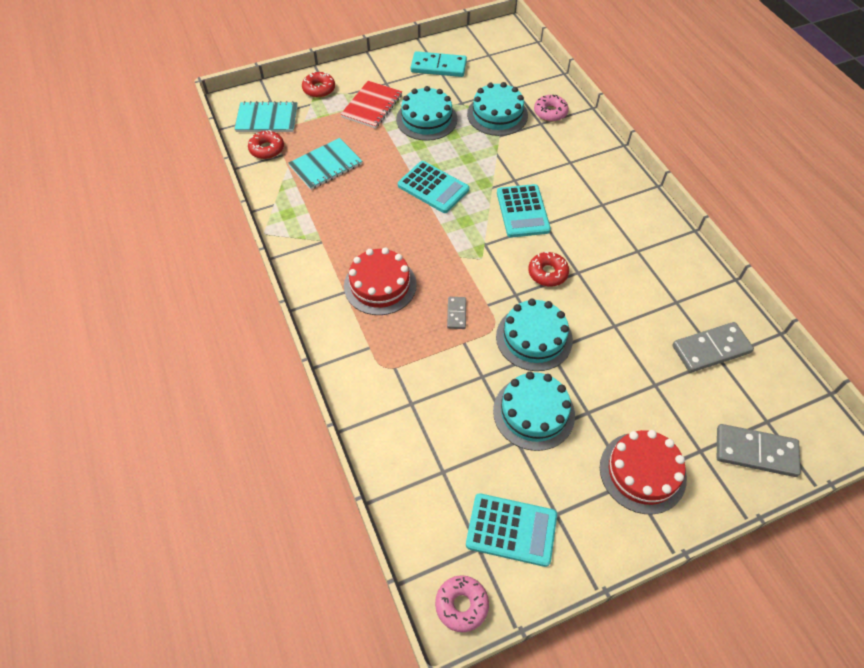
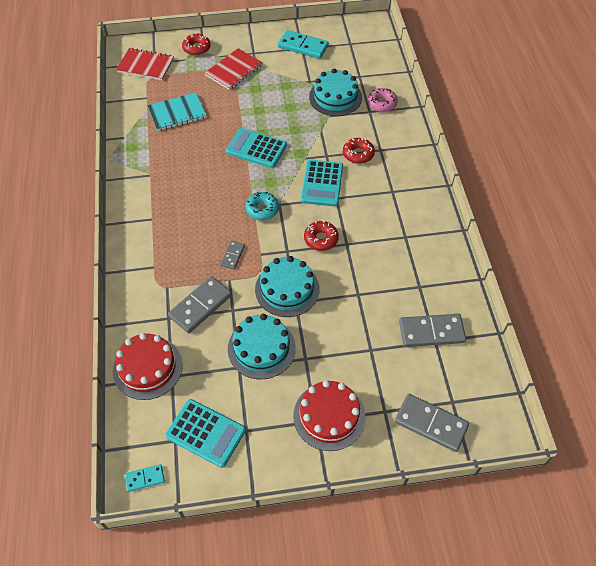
camera: 15 degrees right, 0 degrees up
turquoise notebook [234,101,298,132] -> red notebook [116,48,174,80]
red donut [248,130,284,159] -> red donut moved to [343,138,375,164]
red cake [344,248,417,315] -> red cake moved to [113,333,182,400]
turquoise cake [396,86,457,141] -> none
turquoise calculator [398,161,469,213] -> turquoise calculator turned 150 degrees clockwise [226,128,287,168]
pink donut [435,575,489,632] -> turquoise domino [125,464,165,492]
none -> grey domino [168,276,232,333]
none -> turquoise donut [245,192,279,220]

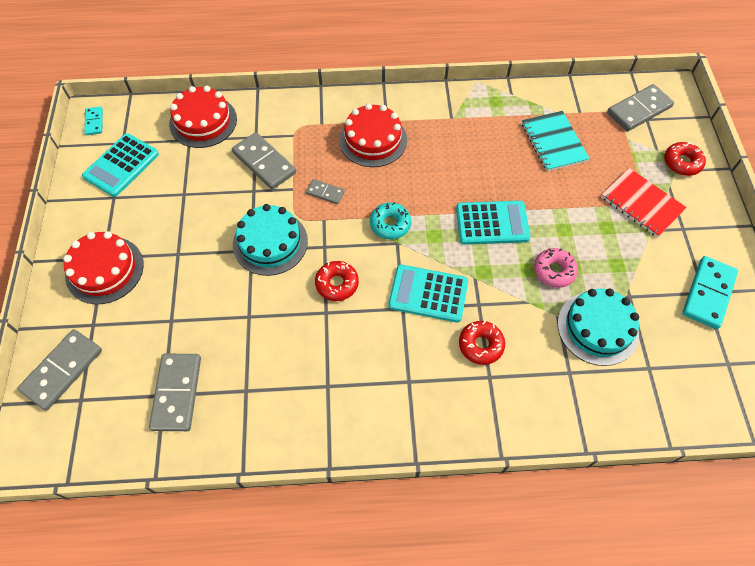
camera: 95 degrees right, 5 degrees up
red notebook [116,48,174,80] -> grey domino [607,84,674,132]
turquoise calculator [226,128,287,168] -> turquoise calculator turned 60 degrees clockwise [456,201,530,245]
turquoise cake [228,314,296,379] -> none
pink donut [367,88,398,112] -> pink donut moved to [534,248,578,288]
none -> red cake [339,103,407,167]

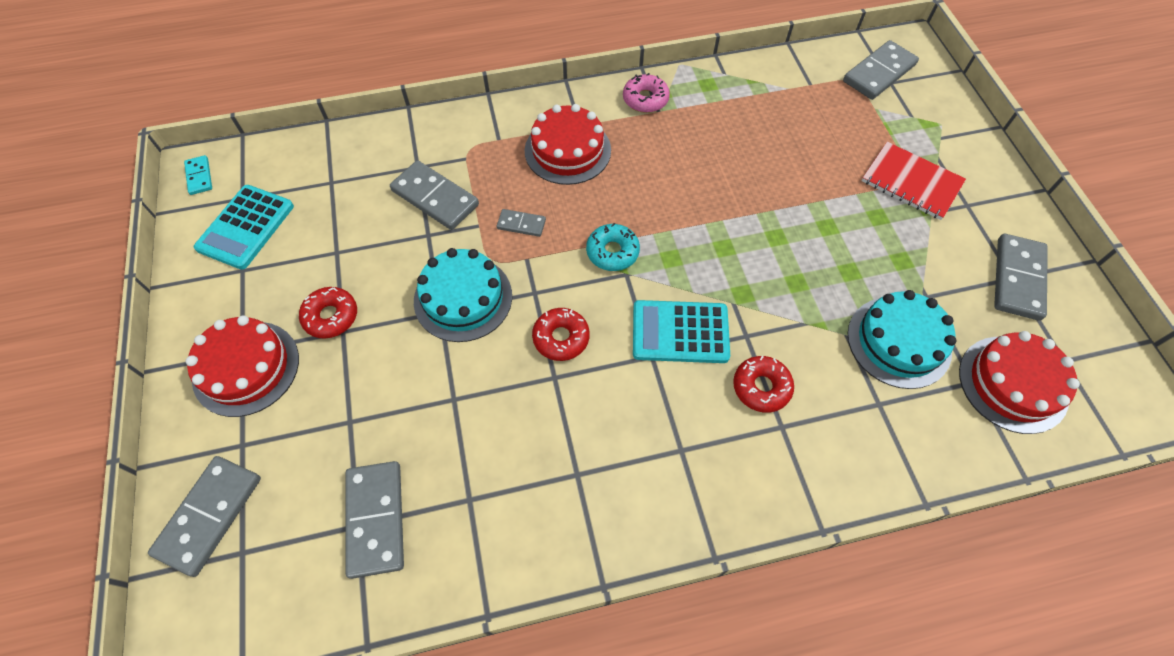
camera: 10 degrees left, 0 degrees up
red cake [169,86,237,148] -> red cake moved to [959,331,1080,434]
turquoise calculator [456,201,530,245] -> none
turquoise notebook [522,111,590,171] -> none
pink donut [534,248,578,288] -> pink donut moved to [623,73,670,113]
red donut [664,142,706,176] -> red donut moved to [299,287,357,339]
turquoise domino [682,256,738,329] -> grey domino [994,234,1048,321]

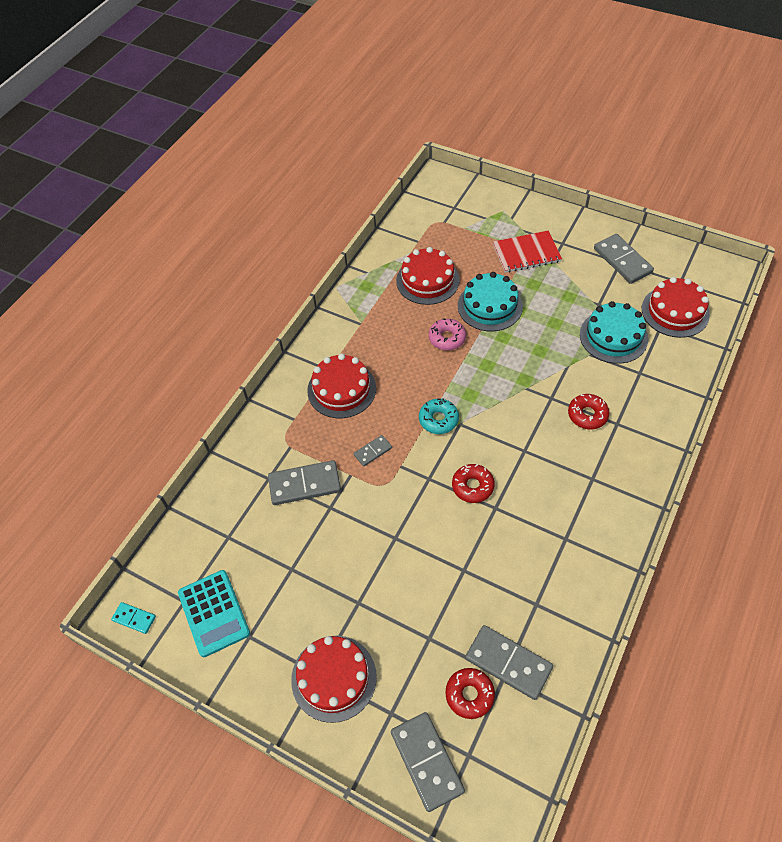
camera: 45 degrees left, 5 degrees down
red donut [299,287,357,339] -> red donut moved to [445,668,495,719]
turquoise cake [414,248,512,342] -> turquoise cake moved to [458,272,523,331]
pink donut [623,73,670,113] -> pink donut moved to [429,318,466,350]
turquoise calculator [633,300,730,363] -> none
grey domino [843,40,919,100] -> none
none -> red cake [396,247,460,305]

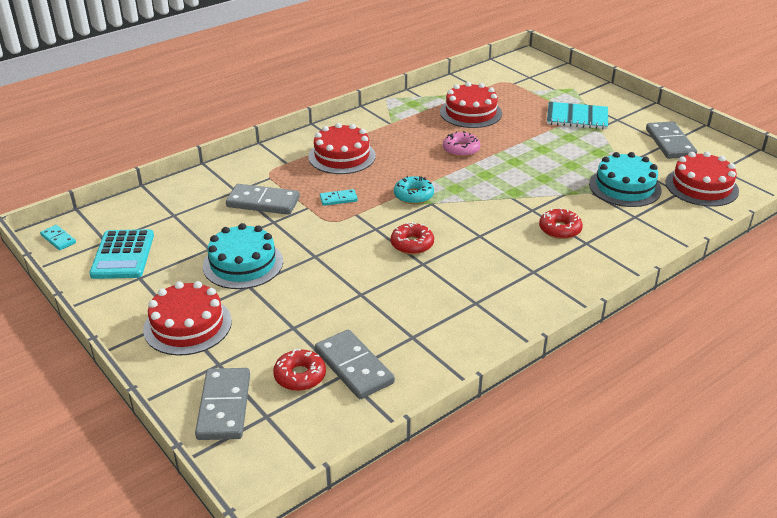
camera: 20 degrees right, 20 degrees down
grey domino [354,435,392,467] -> turquoise domino [320,189,358,206]
turquoise cake [458,272,523,331] -> turquoise cake moved to [203,223,283,289]
red notebook [493,231,562,273] -> turquoise notebook [547,102,608,129]

